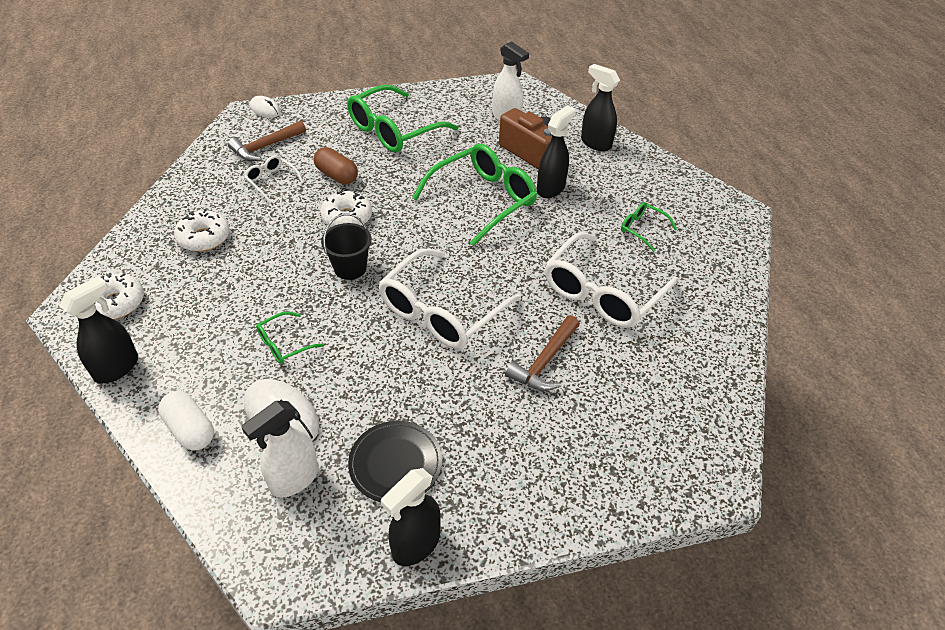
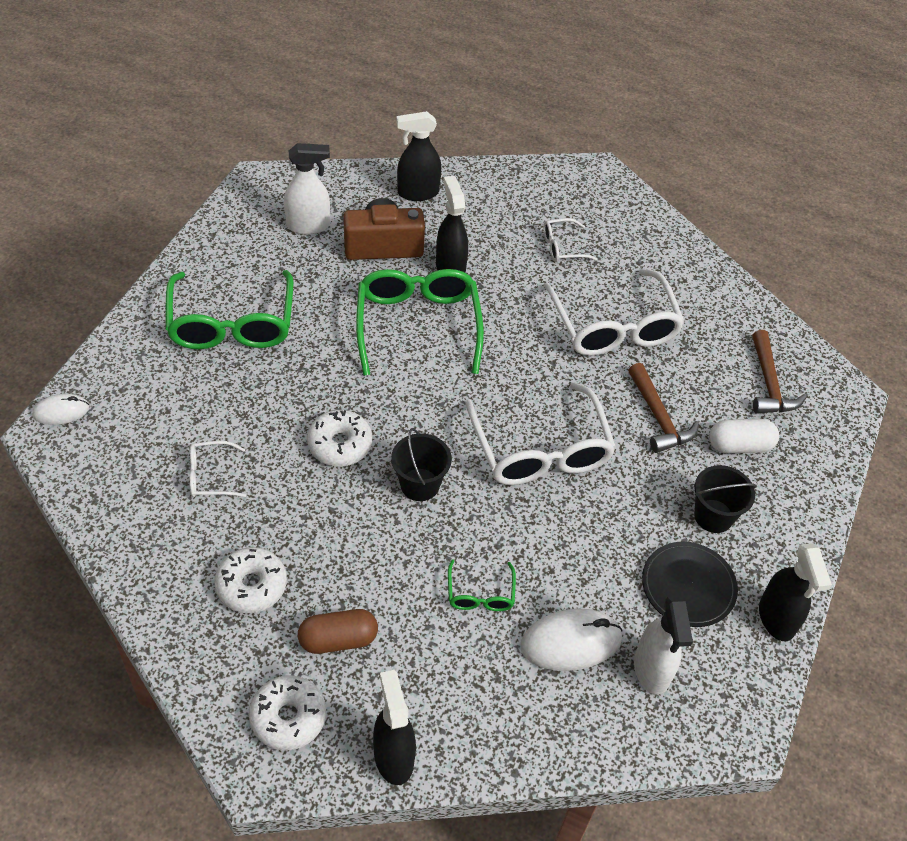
camera: 55 degrees left, 5 degrees up
white capsule [158,391,214,450] -> white capsule moved to [709,419,779,453]
brown hammer [228,121,306,161] -> brown hammer moved to [752,330,807,414]
brown capsule [314,147,358,184] -> brown capsule moved to [298,609,378,654]
green glasses [621,202,677,252] -> white glasses [543,218,598,262]
none -> black bucket [694,465,757,533]

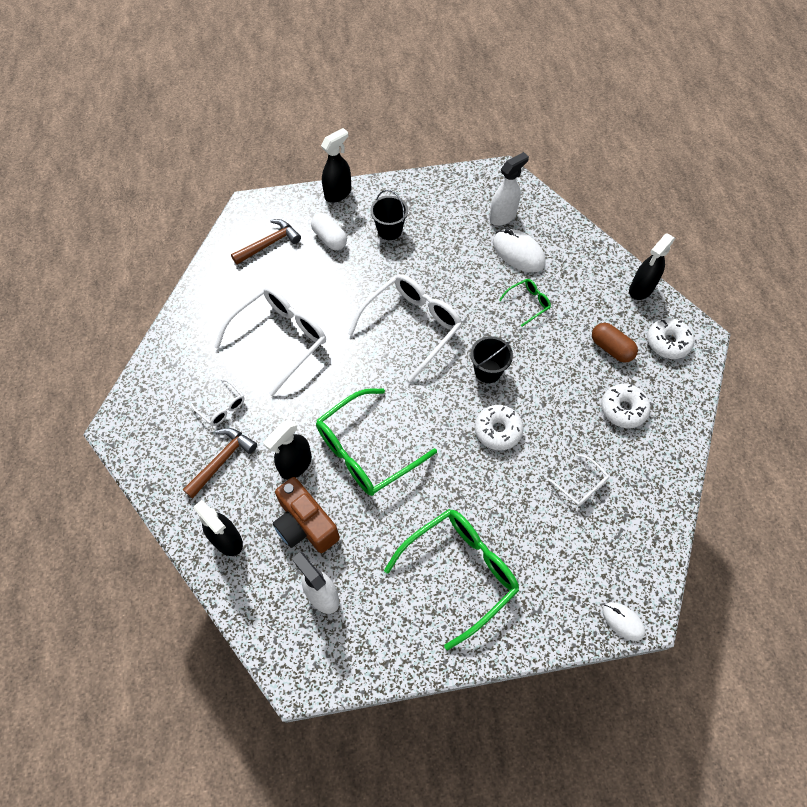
camera: 120 degrees left, 10 degrees up
brown hammer [628,363,699,453] -> brown hammer moved to [183,428,257,499]
black plate [642,542,738,627] -> none
black spray bottle [759,543,832,641] -> black spray bottle moved to [321,128,351,203]

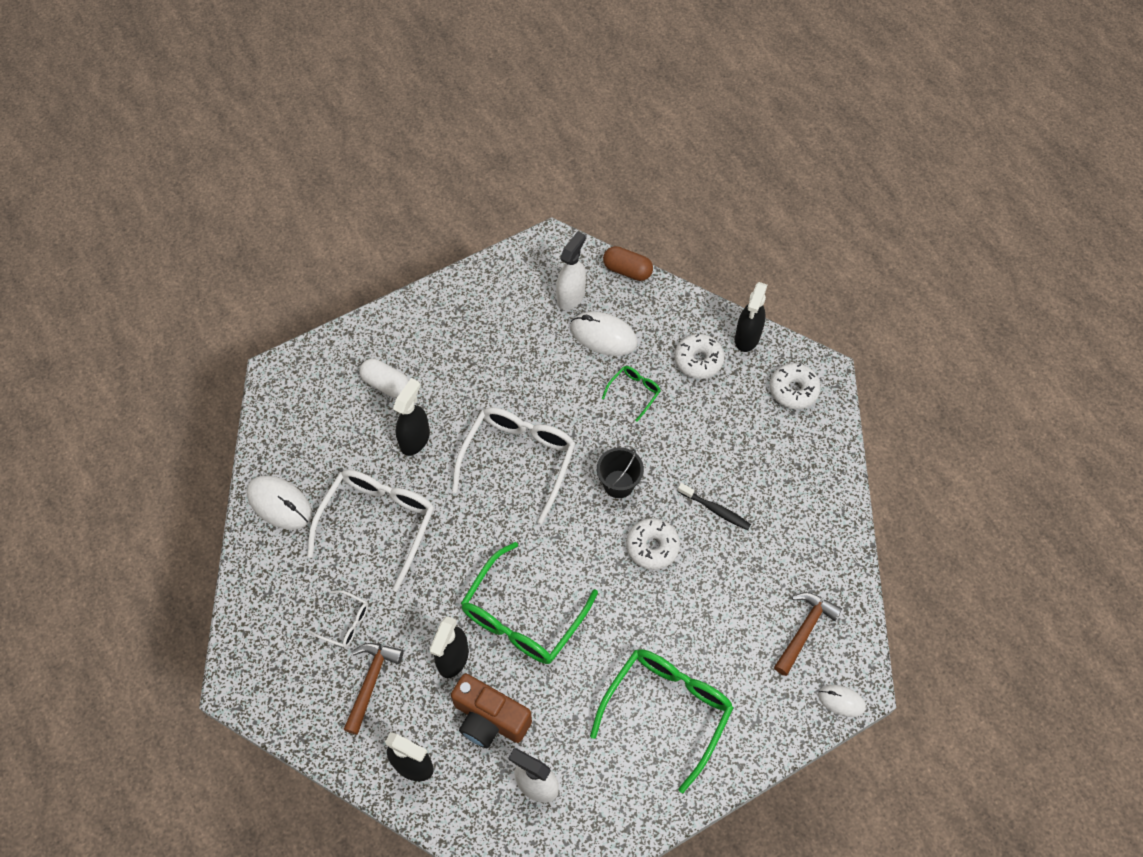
camera: 20 degrees left, 0 degrees up
brown hammer [231,219,301,264] -> brown hammer moved to [774,592,842,676]
black spray bottle [321,128,351,203] -> black spray bottle moved to [393,378,430,456]
black bucket [370,190,408,240] -> none
white glasses [548,454,609,507] -> none
brown capsule [592,323,638,363] -> brown capsule moved to [603,246,653,281]
white donut [601,384,650,428] -> white donut moved to [675,334,724,379]
none -> white mouse [247,475,312,530]
none -> black toothbrush [677,483,751,530]

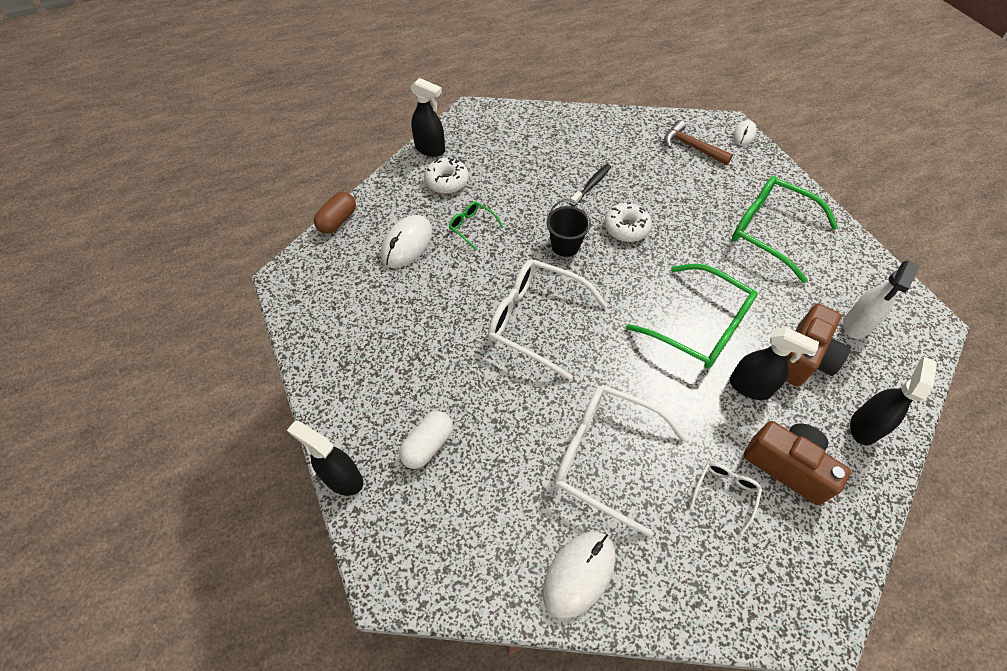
camera: 85 degrees left, 5 degrees down
brown hammer [343,643,403,735] -> brown camera [743,421,851,505]
black spray bottle [393,378,430,456] -> black spray bottle moved to [287,421,363,496]
white spray bottle [556,231,586,310] -> none
white donut [770,363,820,409] -> none

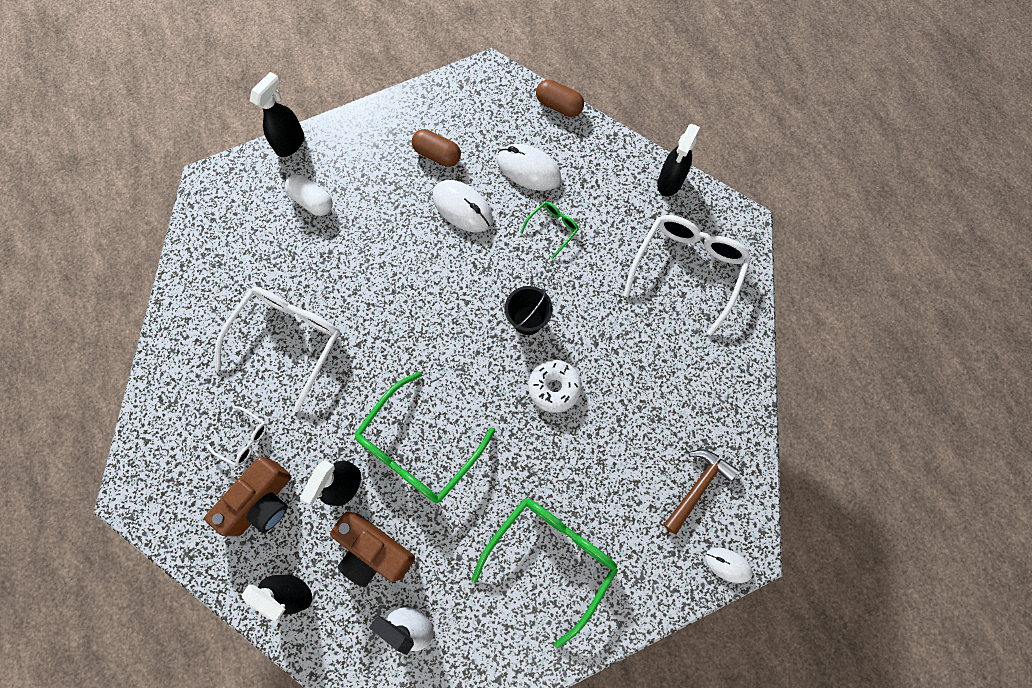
camera: 90 degrees right, 15 degrees up
white donut [424,158,469,194] -> none
white glasses [488,259,608,380] -> white glasses moved to [623,215,751,336]
white mouse [543,531,616,619] -> white mouse moved to [432,180,493,232]
black toothbrush [570,164,611,207] -> none
none -> brown capsule [412,129,461,167]

